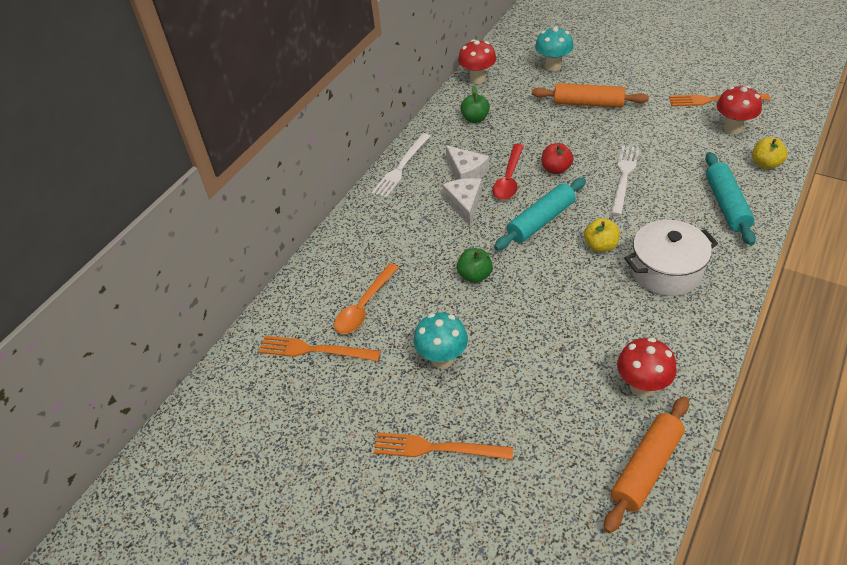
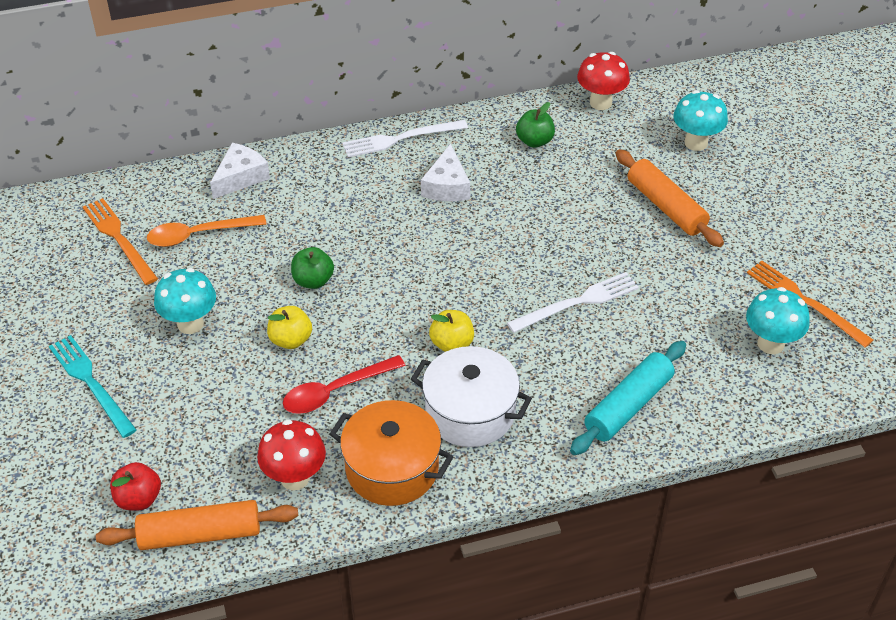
camera: 40 degrees right, 0 degrees up
orange fork [374,432,513,460] -> turquoise fork [49,335,137,438]
white cheese [442,178,482,225] -> white cheese moved to [210,143,270,199]
red spoon [492,144,524,200] -> red spoon moved to [283,355,406,414]
turquoise rolling pin [494,178,586,250] -> none
red apple [542,143,573,174] -> red apple moved to [110,462,161,511]
red mushroom [717,86,762,134] -> turquoise mushroom [746,287,810,354]
yellow apple [752,137,788,169] -> yellow apple moved to [267,306,312,349]
none -> orange pot [330,400,453,506]

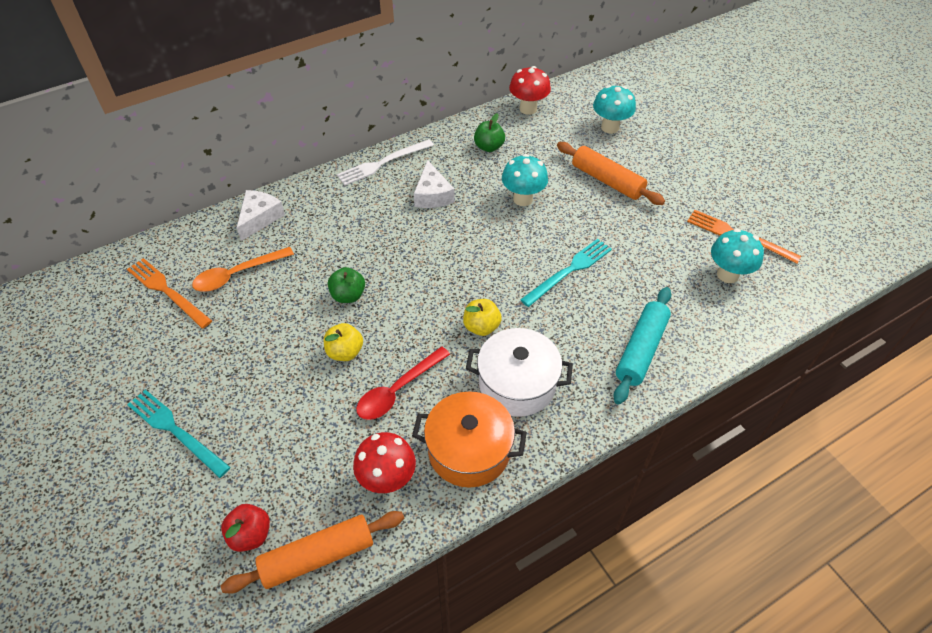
camera: 15 degrees left, 5 degrees up
turquoise mushroom [154,268,216,334] -> turquoise mushroom moved to [502,154,548,206]
white fork [507,272,639,333] -> turquoise fork [520,239,612,307]

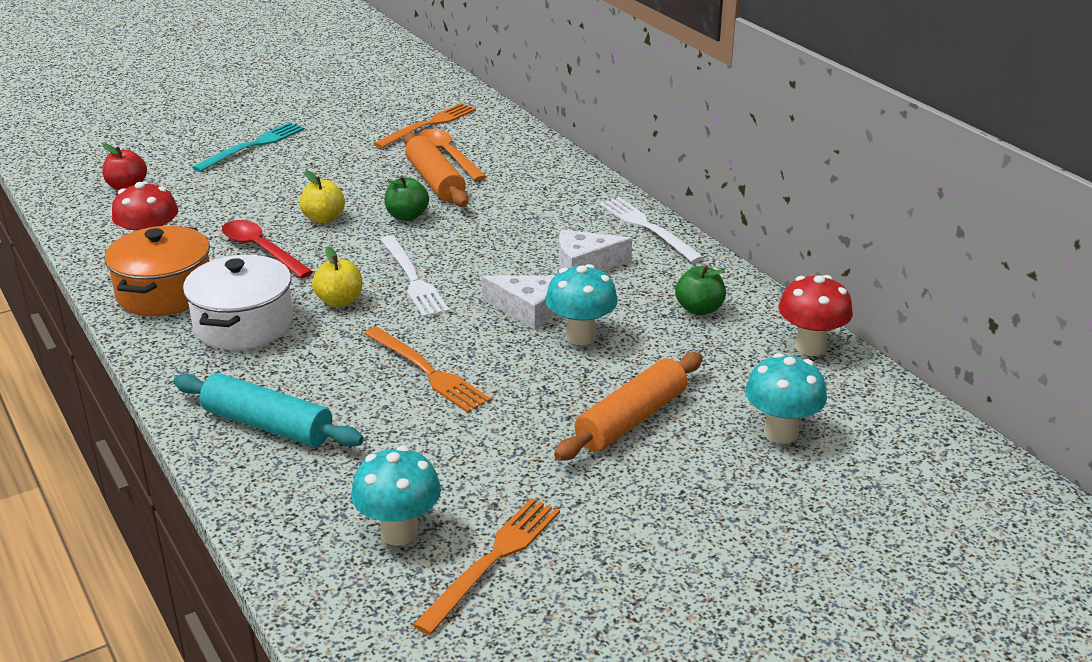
camera: 90 degrees right, 20 degrees down
orange rolling pin [221,511,404,593] -> orange rolling pin moved to [404,132,468,207]
white cheese [237,190,285,241] -> white cheese moved to [482,275,555,330]
turquoise fork [520,239,612,307] -> orange fork [364,326,491,413]
none -> white fork [380,235,449,317]

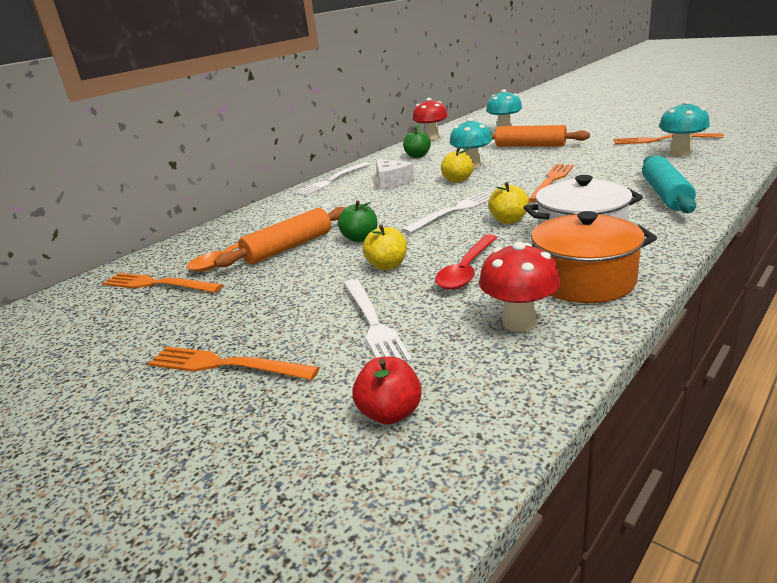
camera: 105 degrees left, 5 degrees down
turquoise fork [192,122,305,172] -> orange fork [148,347,319,380]
white cheese [482,275,555,330] -> yellow apple [441,147,474,183]
none -> white fork [344,279,413,363]

